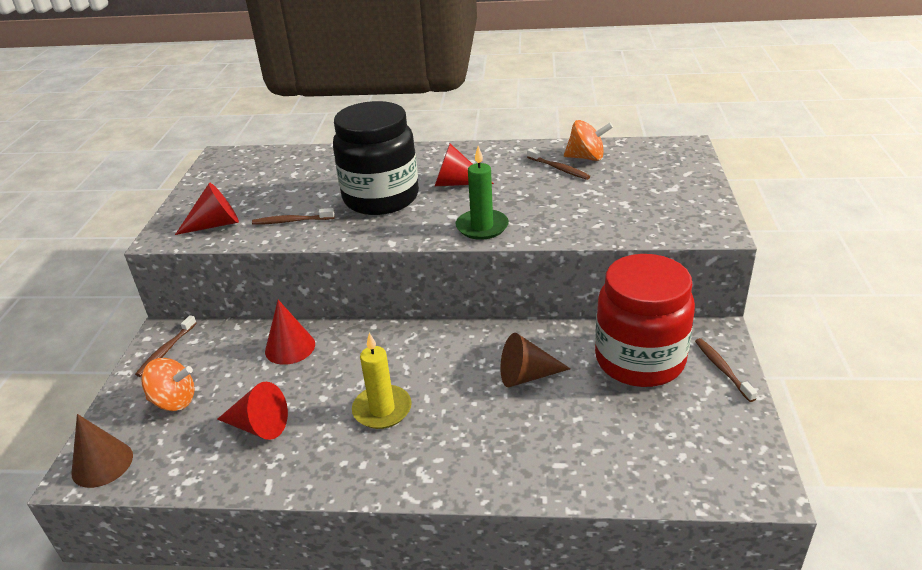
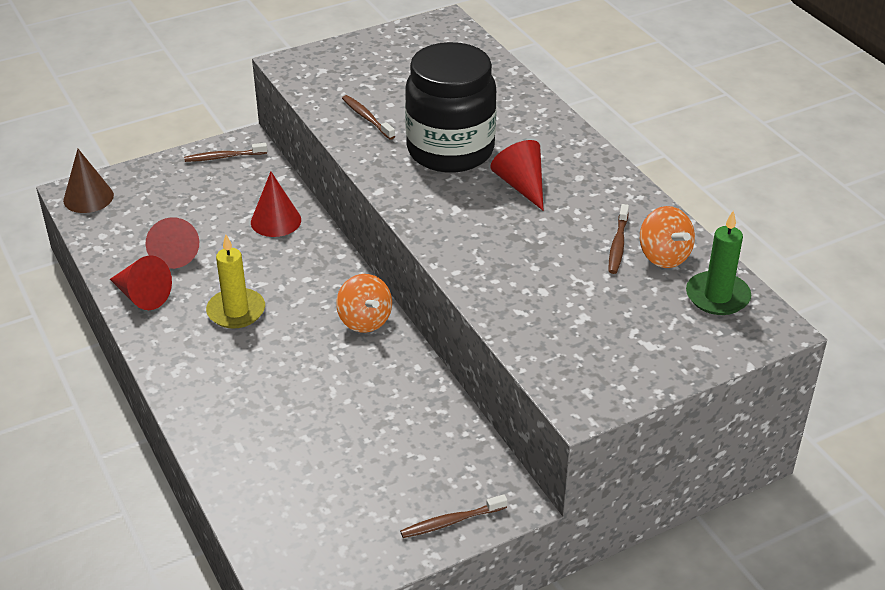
camera: 55 degrees right, 5 degrees up
orange spinning top [141,358,194,411] -> orange spinning top moved to [336,274,392,333]
red cone [175,183,239,235] -> red cone moved to [110,255,172,310]
green candle [456,146,509,240] -> green candle moved to [686,210,751,315]
brown cone [500,333,571,387] -> none
red jar [595,254,695,387] -> none
brown toothbrush [695,338,757,402] -> brown toothbrush turned 150 degrees counterclockwise [400,494,507,538]

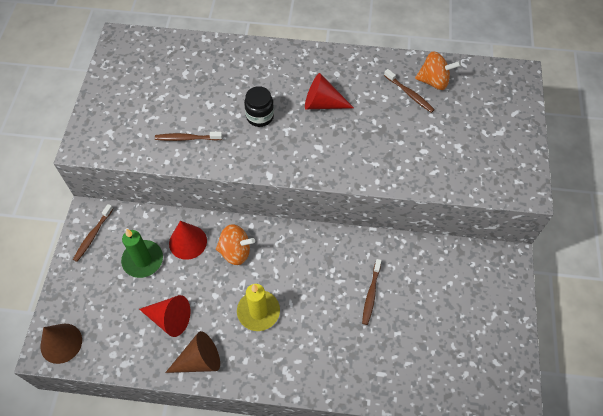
camera: 55 degrees left, 20 degrees up
red cone [110,255,172,310] -> brown cone [165,331,220,373]
orange spinning top [336,274,392,333] -> orange spinning top moved to [216,224,255,265]
brown toothbrush [400,494,507,538] -> brown toothbrush moved to [362,259,381,325]
black jar [405,42,497,173] -> black jar [244,86,274,127], size x0.44
green candle [686,210,751,315] -> green candle moved to [121,229,163,278]

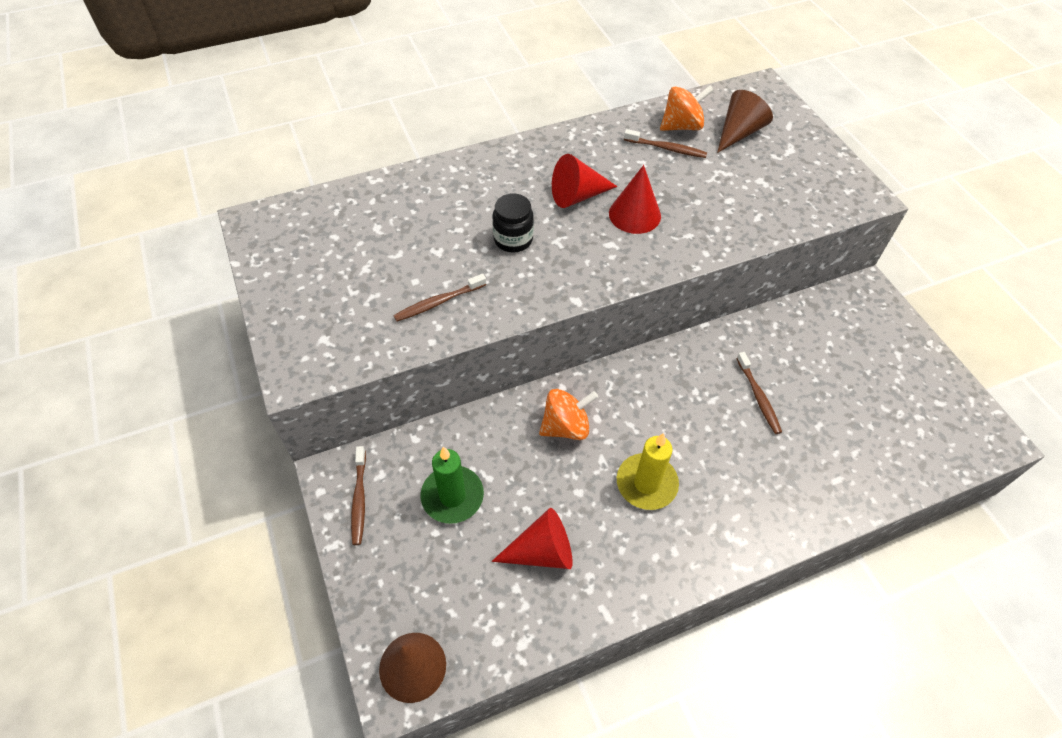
camera: 30 degrees left, 5 degrees down
brown cone [165,331,220,373] -> brown cone moved to [717,90,773,153]
red cone [169,221,207,260] -> red cone moved to [609,165,661,234]

